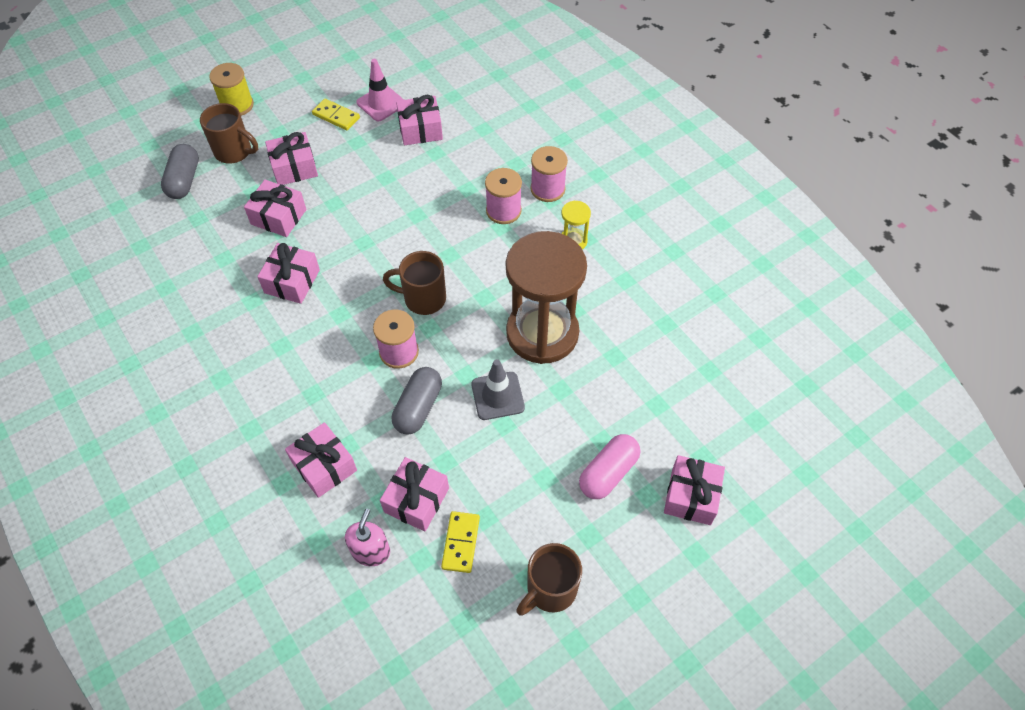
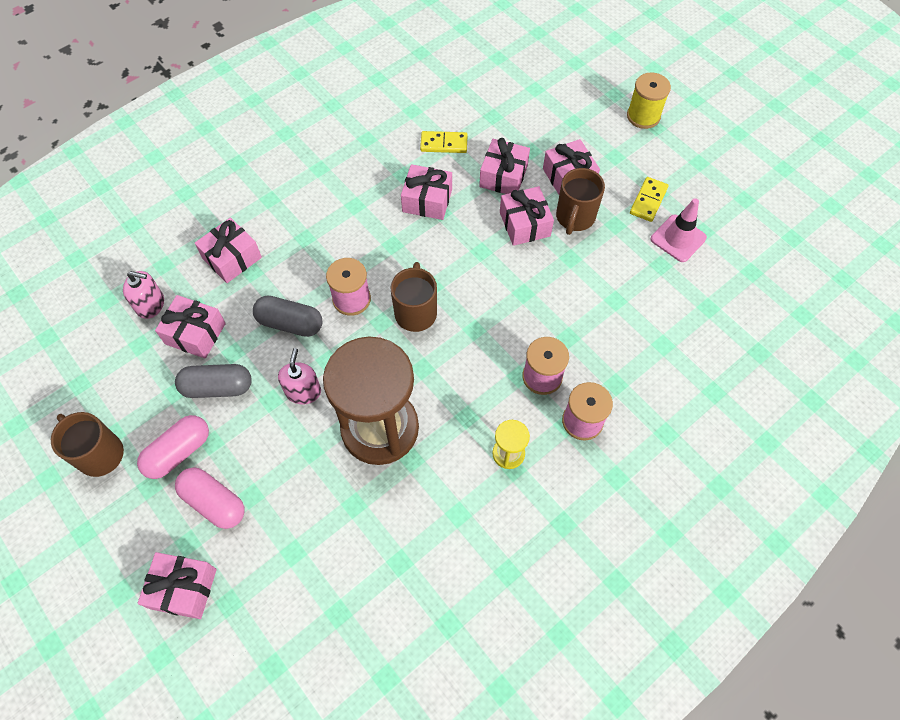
camera: 85 degrees right, 5 degrees up
grey capsule [161,144,199,199] -> grey capsule moved to [175,364,252,398]
brown mug [200,103,258,164] -> brown mug moved to [556,168,605,235]
pink gift [396,95,443,145] -> pink gift moved to [500,186,554,246]
yellow domino [441,511,480,573] -> yellow domino moved to [420,131,468,153]
grey traffic cone [471,359,525,420] -> pink soap dispenser [278,348,321,404]
none -> pink capsule [137,415,209,479]

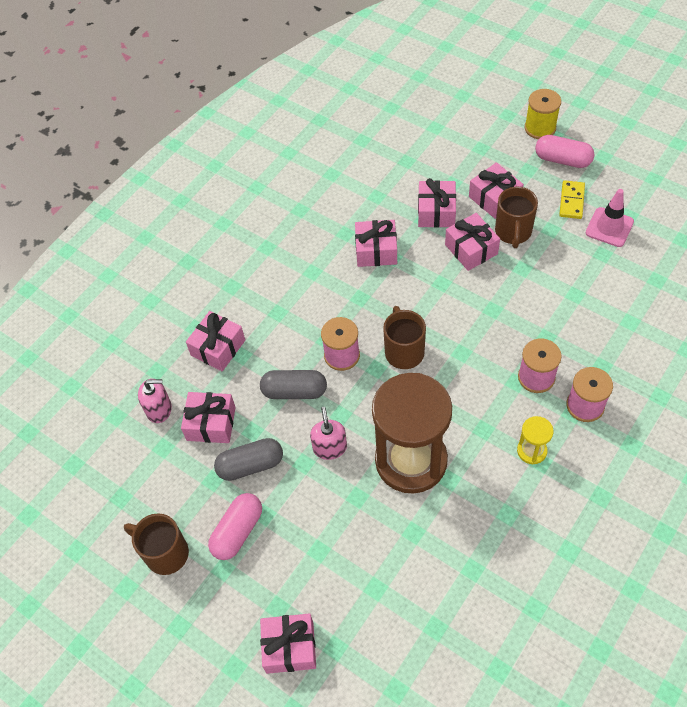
camera: 10 degrees left, 5 degrees down
pink capsule [175,467,245,529] -> pink capsule moved to [535,135,594,168]
yellow domino [420,131,468,153] -> none

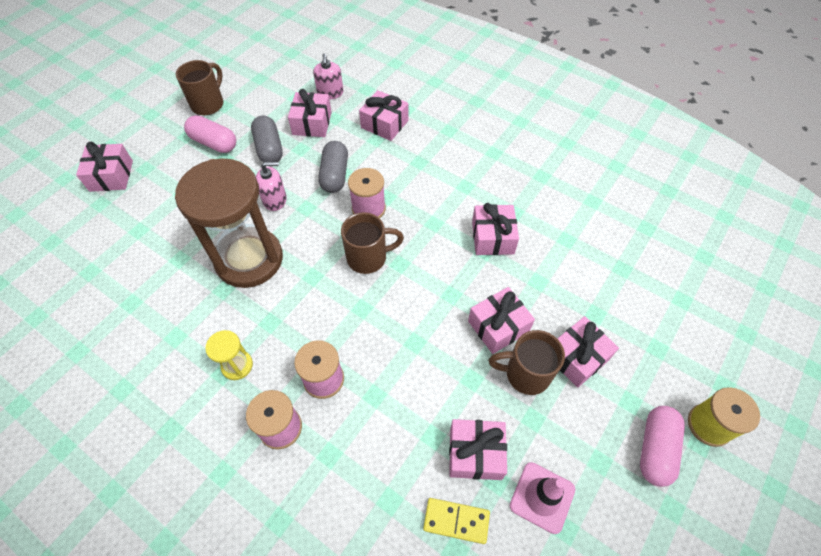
camera: 85 degrees right, 0 degrees up
pink gift [418,178,456,228] -> pink gift moved to [449,419,507,480]
yellow domino [559,180,585,219] -> yellow domino moved to [423,498,490,544]

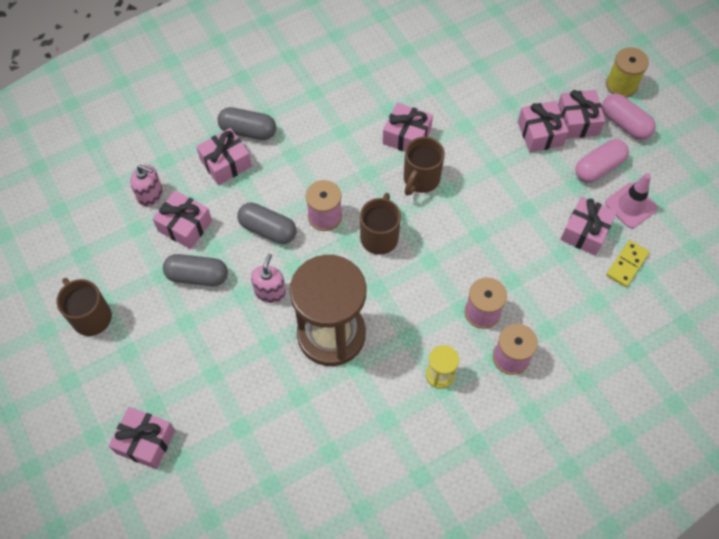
camera: 65 degrees left, 5 degrees up
pink capsule [184,115,236,153] -> pink capsule moved to [575,139,629,183]
pink gift [468,287,535,354] -> pink gift moved to [558,90,605,139]
brown mug [489,330,565,395] -> brown mug moved to [404,137,445,196]
none -> grey capsule [217,107,276,140]

